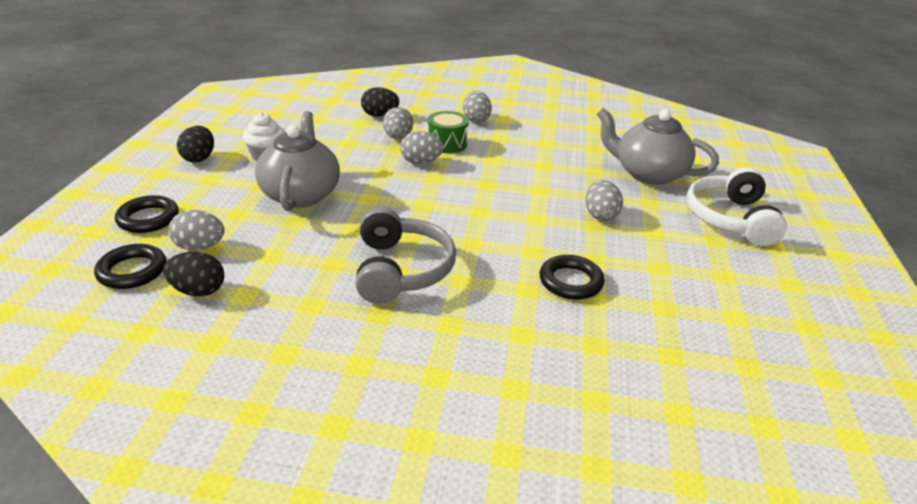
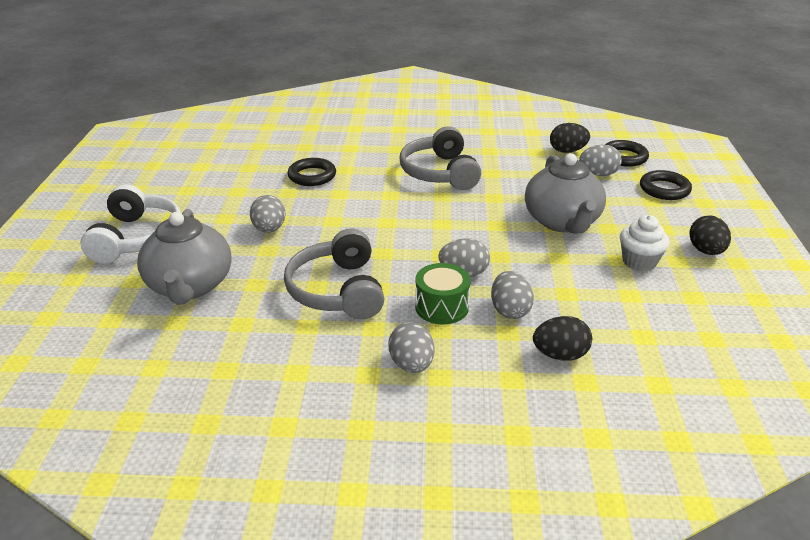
camera: 175 degrees right, 0 degrees up
grey teapot [597,108,719,185] -> grey teapot turned 60 degrees clockwise [137,209,232,305]
none -> grey headphones [284,228,384,319]

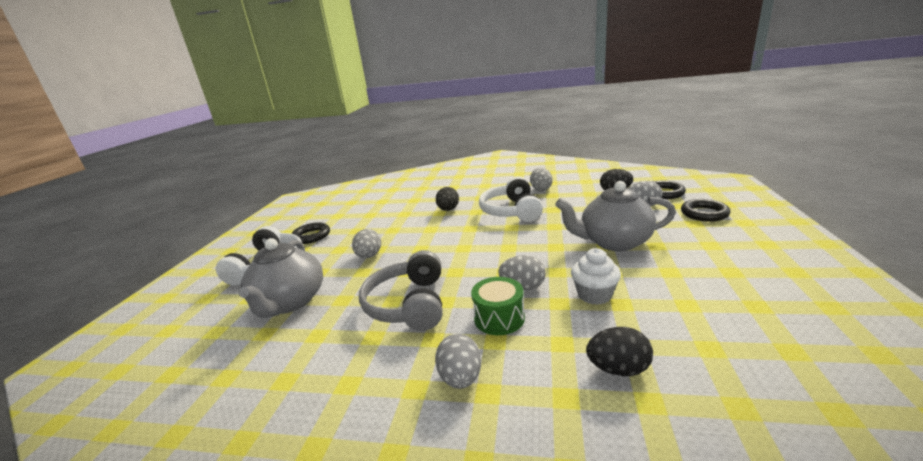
camera: 10 degrees right, 10 degrees down
black ring [288,158,336,186] -> black ring moved to [292,222,330,244]
grey headphones [399,126,481,190] -> white headphones [479,177,543,222]
grey egg [491,271,534,319] -> grey egg moved to [530,168,553,191]
grey teapot [525,153,606,234] -> grey teapot turned 90 degrees clockwise [555,181,676,251]
white cupcake [620,215,670,271] -> white cupcake moved to [571,248,621,305]
black egg [689,215,731,255] -> black egg moved to [436,187,459,211]

